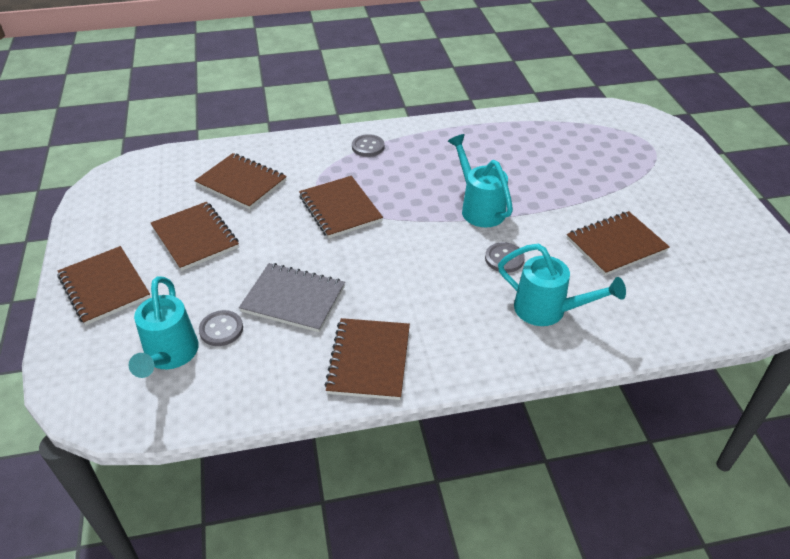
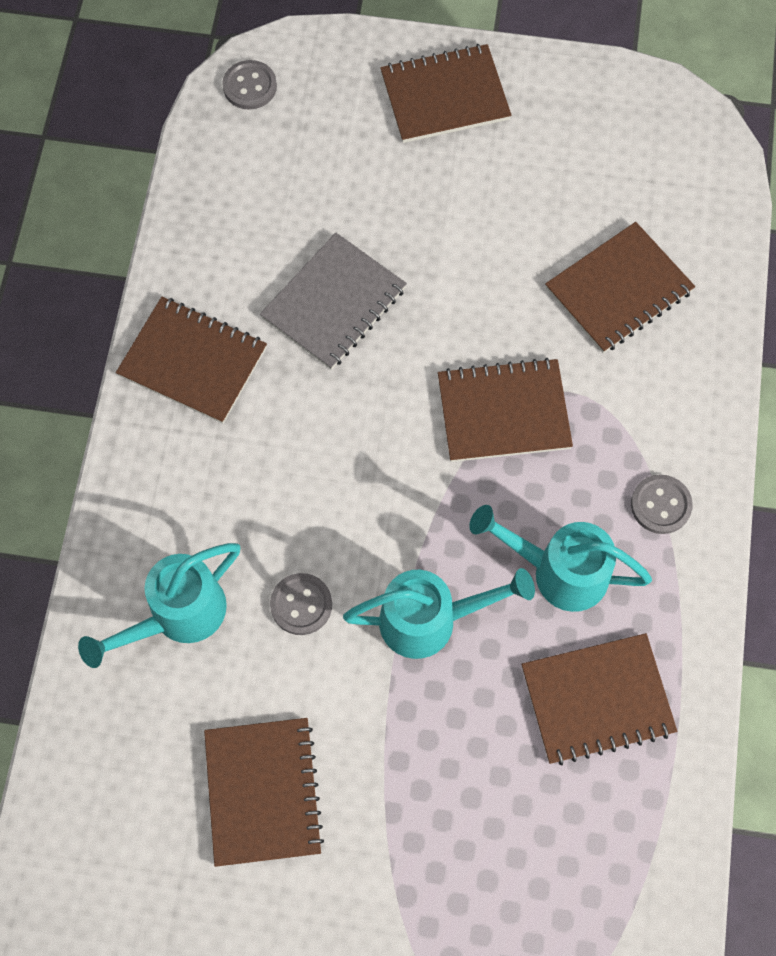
camera: 110 degrees right, 25 degrees up
turquoise watering can [129,276,199,378] -> turquoise watering can moved to [469,505,652,612]
brown notebook [151,202,239,271] -> brown notebook moved to [521,633,677,765]
grey button [199,310,243,346] -> grey button moved to [222,60,277,110]

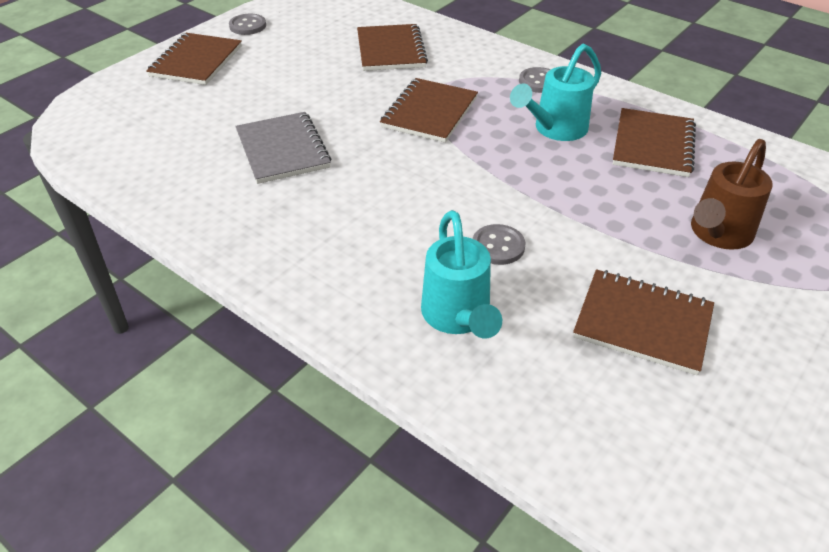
camera: 60 degrees left, 25 degrees down
brown notebook [116,297,267,424] -> none
grey button [222,60,277,110] -> grey button moved to [229,14,266,35]
turquoise watering can [343,568,535,659] -> none
none -> brown watering can [691,139,773,250]

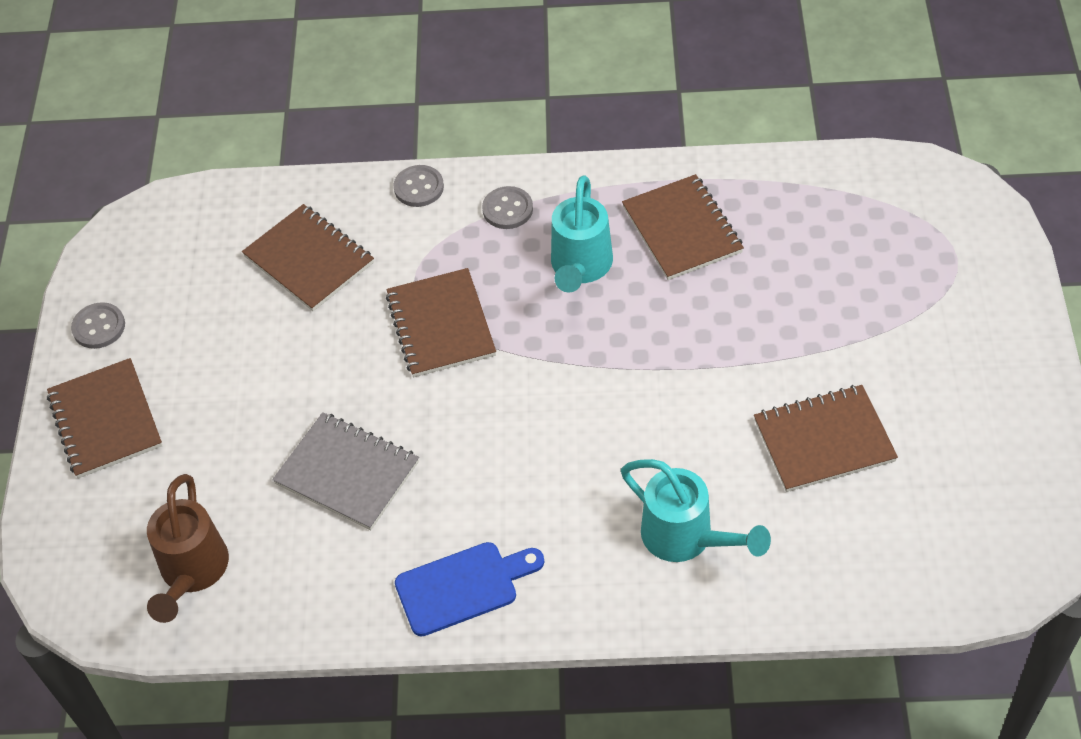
camera: 35 degrees left, 10 degrees up
grey button [473,224,525,265] -> grey button moved to [393,165,444,207]
brown watering can [691,139,773,250] -> brown watering can moved to [147,474,229,623]
none -> blue cutting board [395,542,544,637]

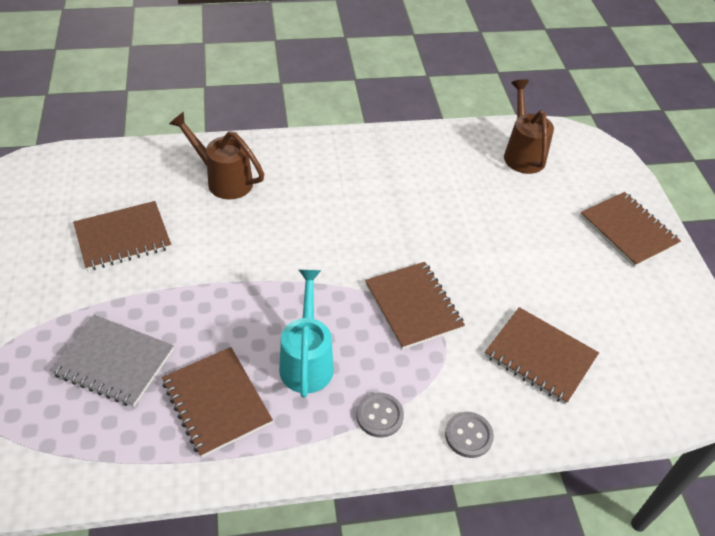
camera: 165 degrees right, 5 degrees down
grey button [71,302,125,349] -> none
grey notebook [272,412,419,530] -> grey notebook moved to [50,315,174,407]
blue cutting board [395,542,544,637] -> none
turquoise watering can [621,459,771,562] -> brown watering can [169,112,264,199]

